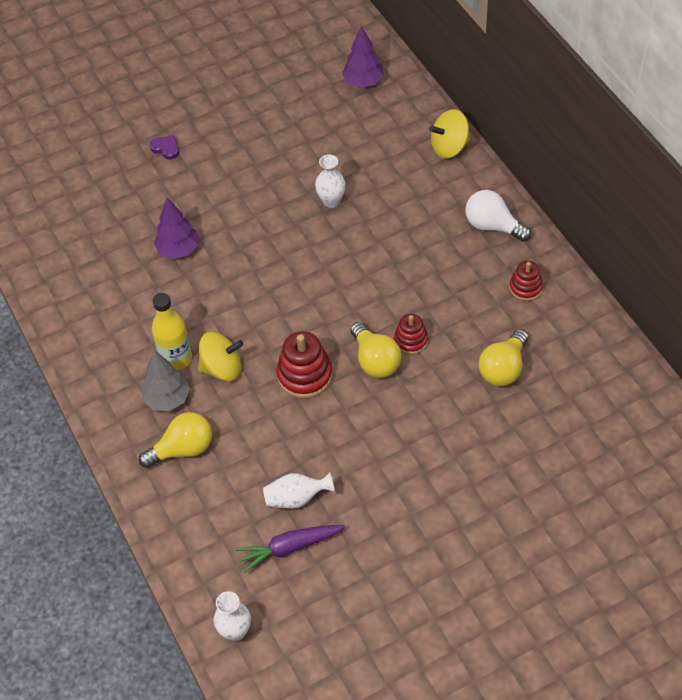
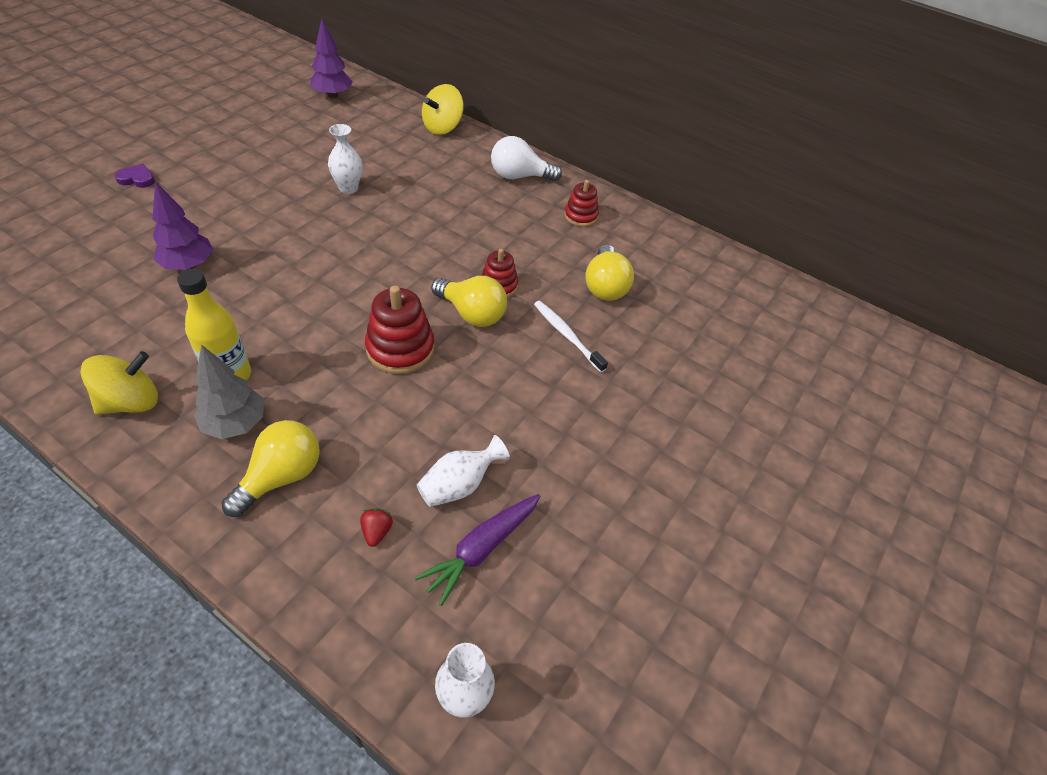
camera: 35 degrees left, 5 degrees down
yellow spinning top [198,332,244,381] -> yellow spinning top moved to [80,351,158,415]
none -> red strawberry [360,508,393,547]
none -> white toothbrush [534,301,608,373]

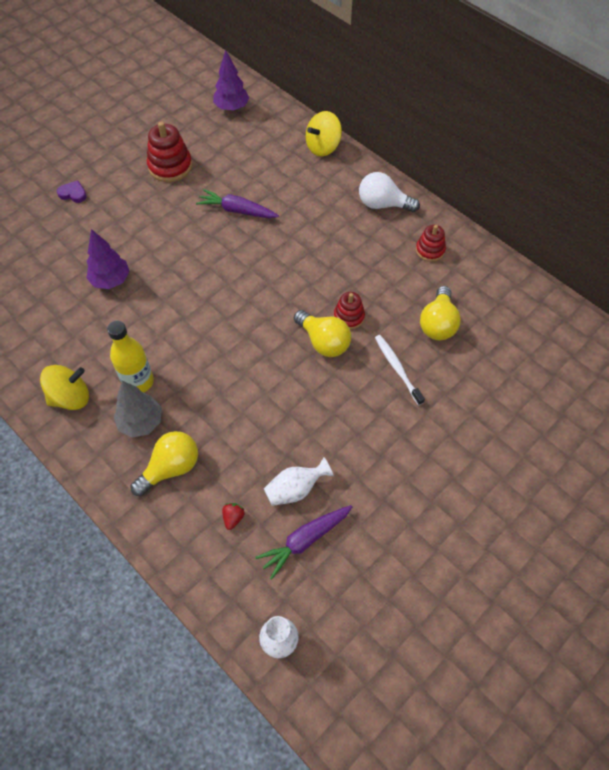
camera: 15 degrees right, 10 degrees up
white vase [328,124,362,194] -> purple carrot [196,189,279,218]
red stacking toy [365,285,435,374] -> red stacking toy moved to [147,122,192,182]

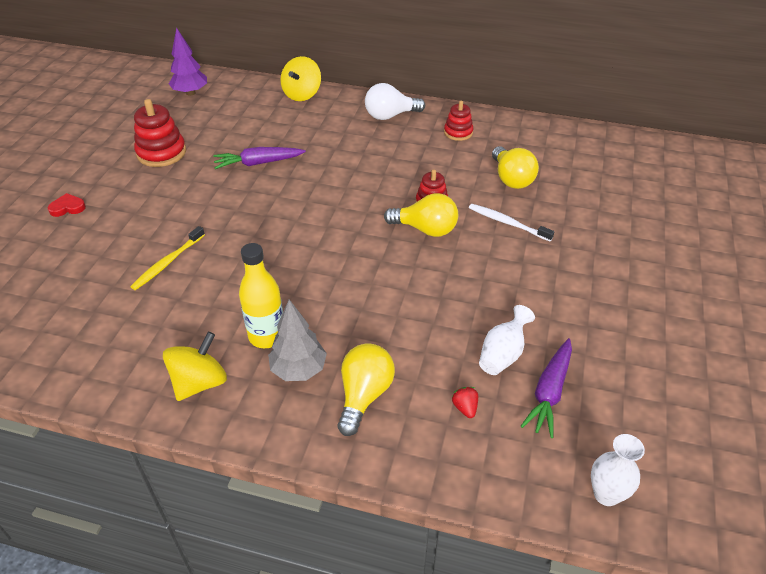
camera: 30 degrees left, 15 degrees down
purple heart [57,180,87,203] -> red heart [47,193,86,217]
purple tree [86,229,130,289] -> yellow toothbrush [130,226,205,290]

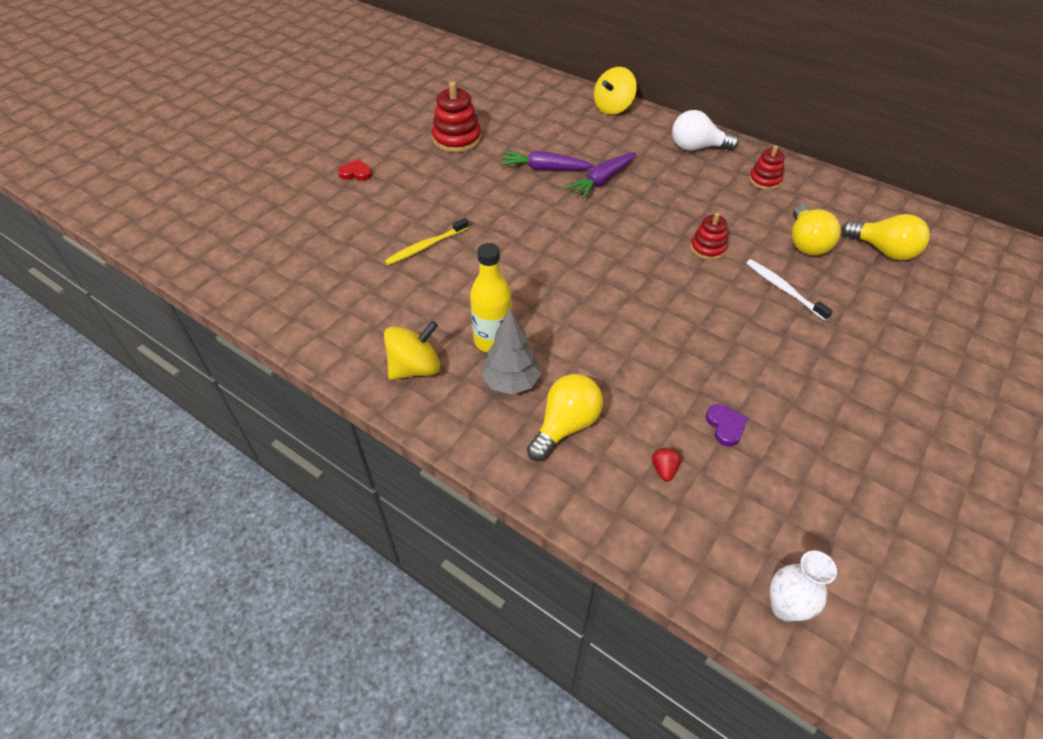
camera: 20 degrees right, 5 degrees up
purple tree [169,27,207,96] -> none
yellow light bulb [384,193,458,237] -> yellow light bulb moved to [841,214,930,260]
white vase [479,305,535,375] -> purple heart [706,404,748,447]
purple carrot [521,338,572,438] -> purple carrot moved to [565,152,636,199]

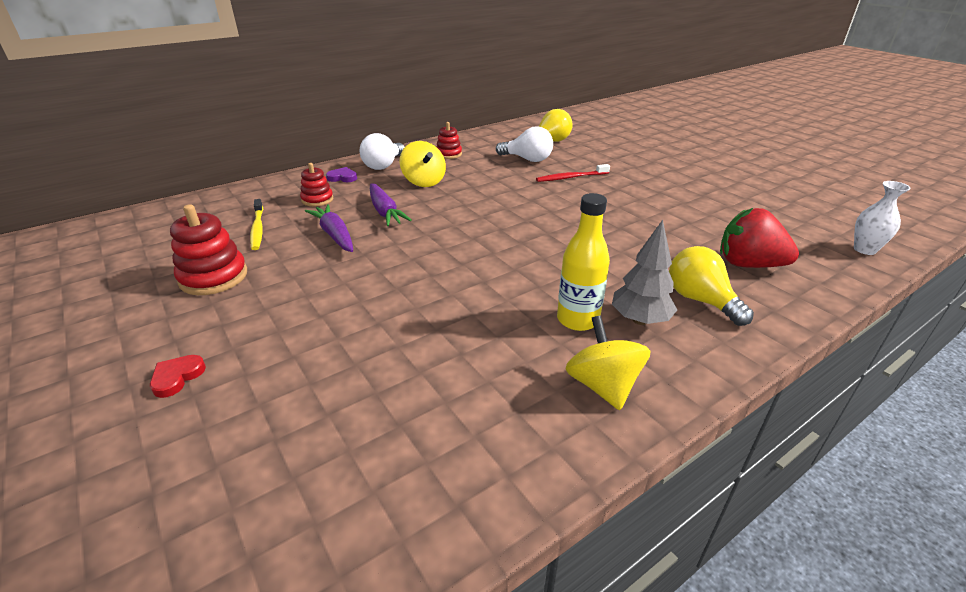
camera: 70 degrees left, 15 degrees down
yellow toothbrush [385,218,469,265] -> yellow toothbrush moved to [250,199,263,250]
purple carrot [500,151,595,170] -> purple carrot turned 120 degrees clockwise [305,204,353,252]
yellow spinning top [594,67,637,115] -> yellow spinning top moved to [400,141,446,187]
red strawberry [652,447,681,482] -> red strawberry [720,208,799,268], size x2.49
red stacking toy [690,213,728,260] -> red stacking toy moved to [300,163,333,206]
purple heart [706,404,748,447] -> purple heart moved to [326,167,357,182]
white toothbrush [746,259,833,321] -> red toothbrush [536,164,610,182]
yellow light bulb [792,204,841,256] -> white light bulb [496,126,553,162]

